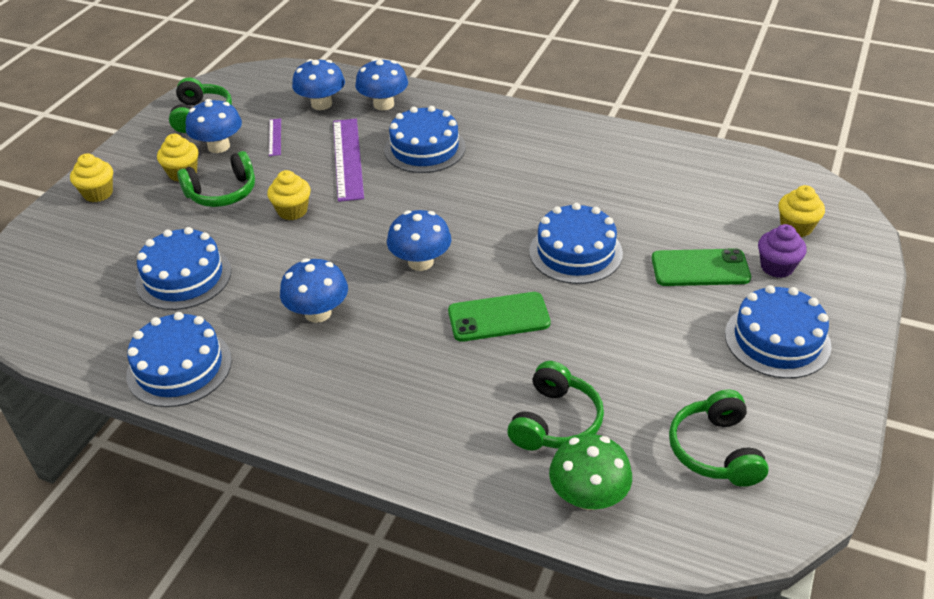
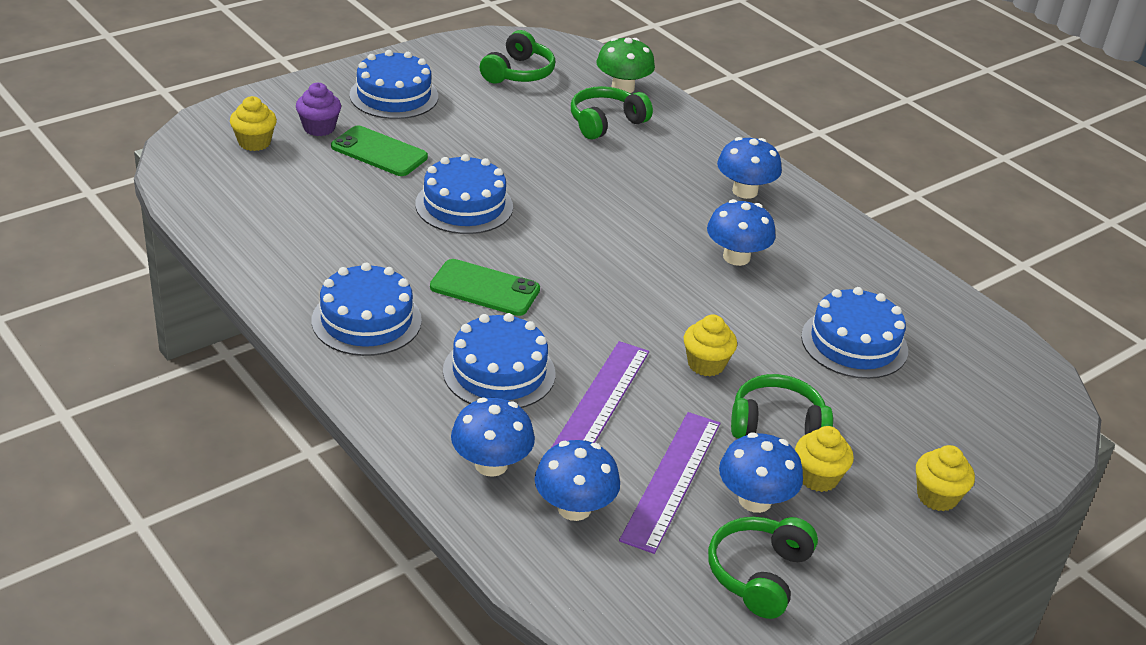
camera: 155 degrees left, 5 degrees down
blue cake [126,312,232,407] -> blue cake moved to [312,263,422,356]
purple ruler [269,118,281,156] -> purple ruler [619,412,720,554], size x2.07
blue mushroom [387,210,451,271] -> blue mushroom moved to [717,137,782,199]
green phone [448,292,550,342] -> green phone moved to [430,259,540,316]

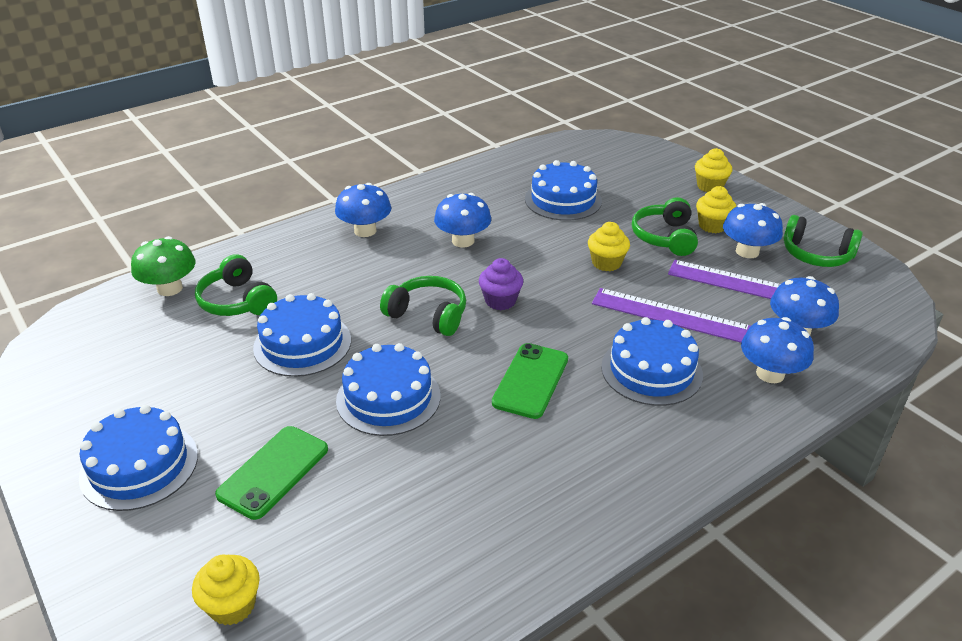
camera: 85 degrees left, 0 degrees up
purple cupcake [296,83,341,136] -> purple cupcake moved to [479,258,523,310]
blue cake [312,263,422,356] -> blue cake moved to [253,293,351,377]
green headphones [480,30,555,84] -> green headphones moved to [380,276,466,336]

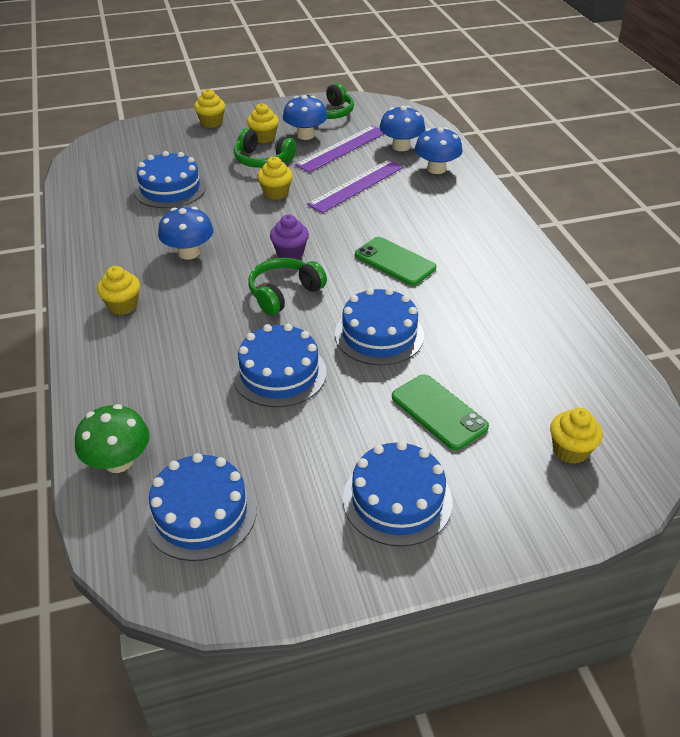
camera: 70 degrees left, 5 degrees up
green headphones [195,254,277,316] -> none
blue mushroom [335,183,391,237] -> yellow cupcake [97,266,140,315]
blue cake [601,317,703,406] -> blue cake moved to [144,453,257,561]

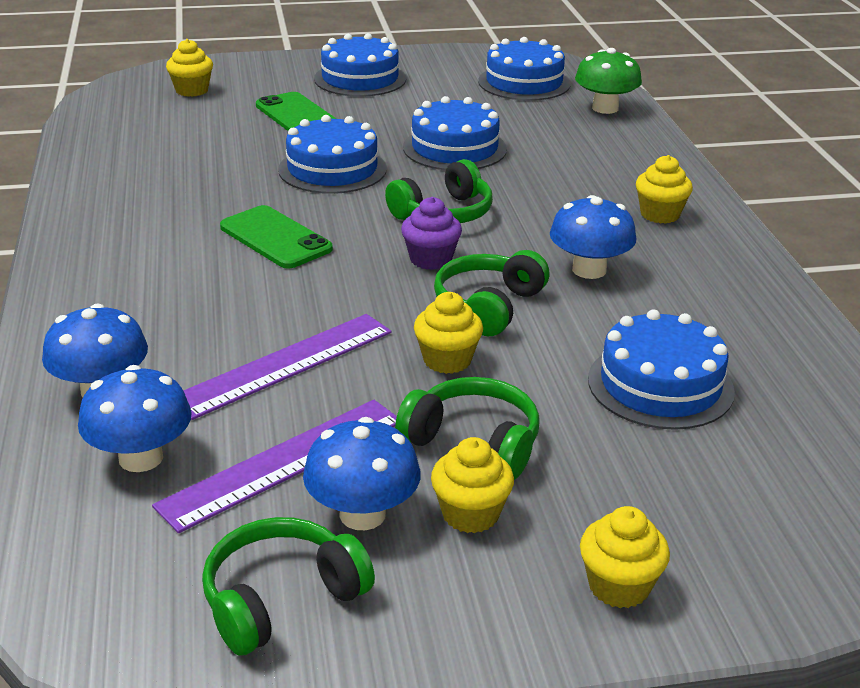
camera: 175 degrees left, 10 degrees down
none -> green headphones [434,250,550,336]

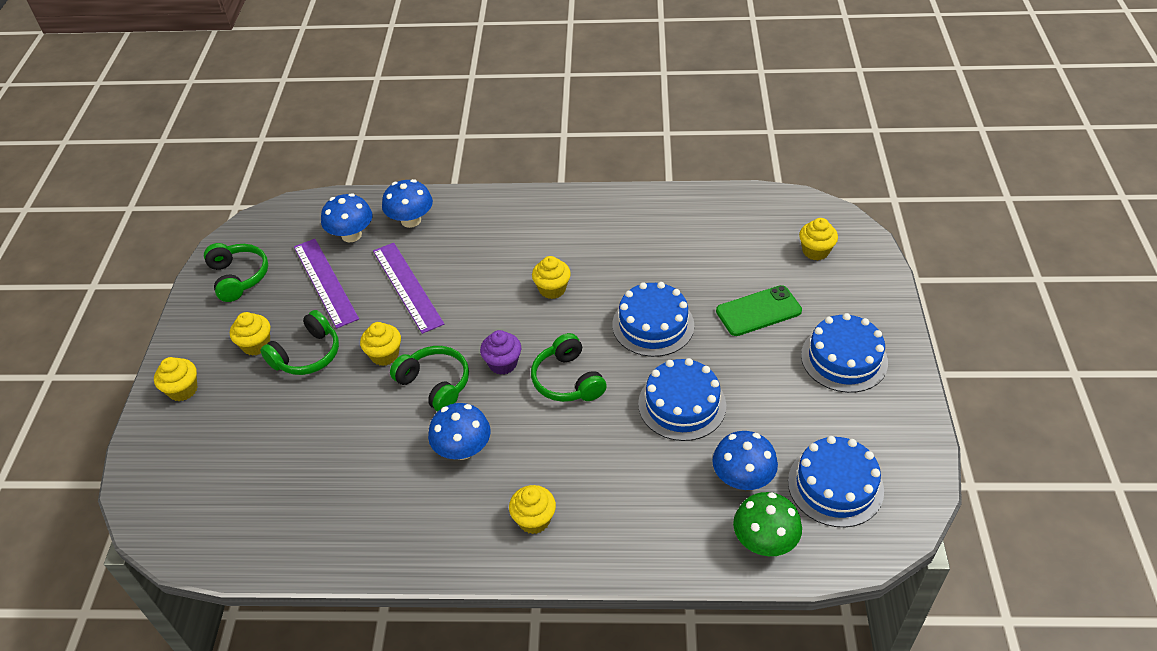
camera: 105 degrees right, 15 degrees up
green phone [220,205,333,269] -> yellow cupcake [532,256,571,299]
blue mushroom [303,417,421,530] -> blue mushroom moved to [712,431,778,490]
blue cake [588,309,735,430] -> none

